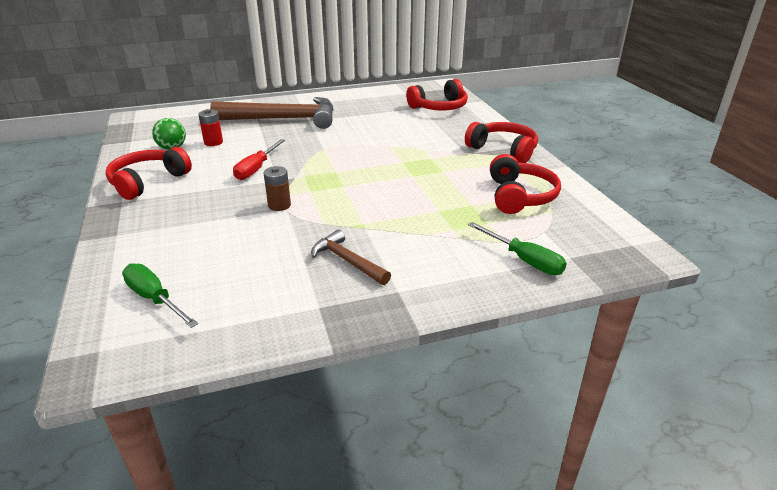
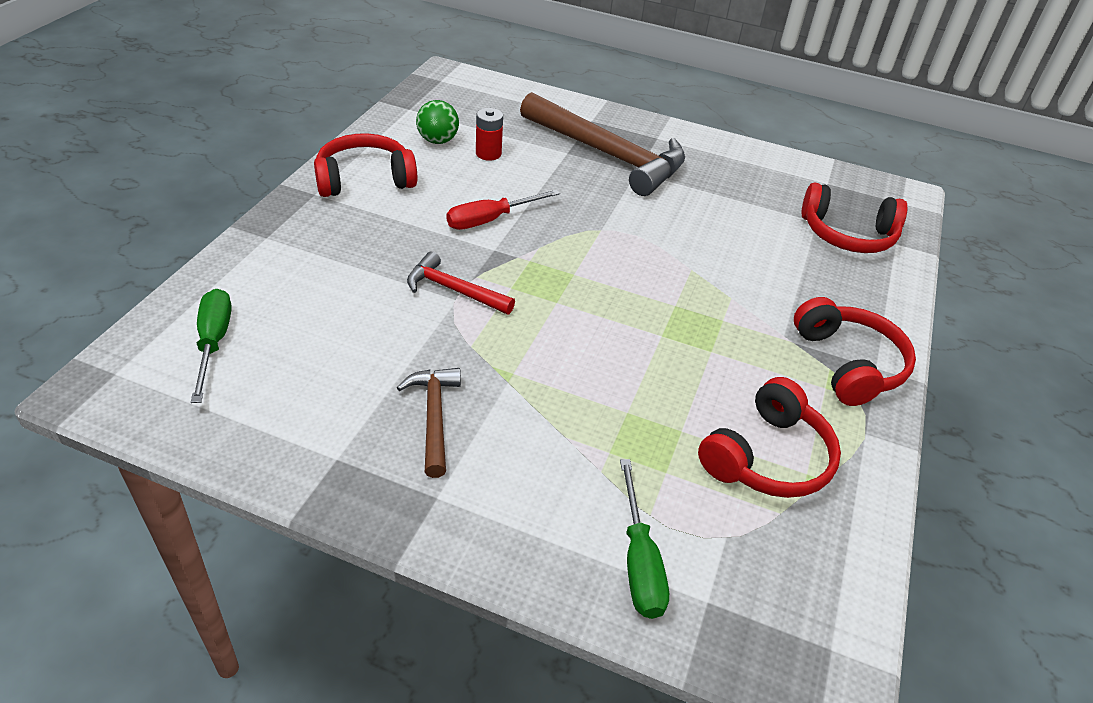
camera: 35 degrees right, 10 degrees up
brown battery [263,166,291,211] -> red hammer [407,251,515,314]

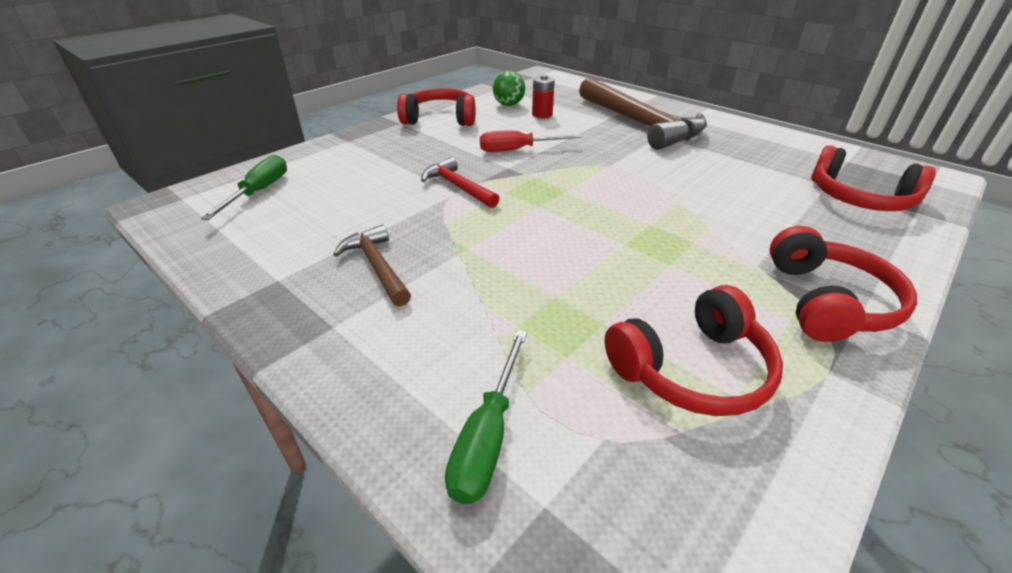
camera: 25 degrees right, 5 degrees down
brown hammer [397,368,461,478] -> brown hammer turned 45 degrees counterclockwise [333,225,411,307]

